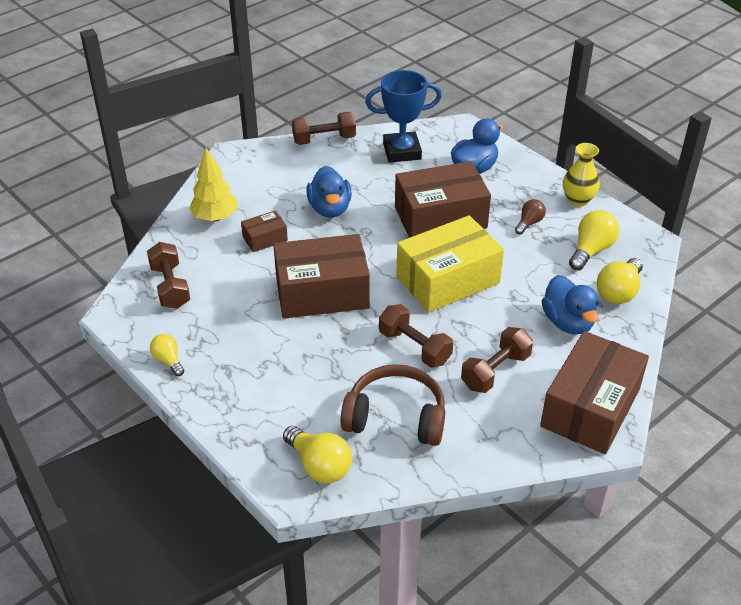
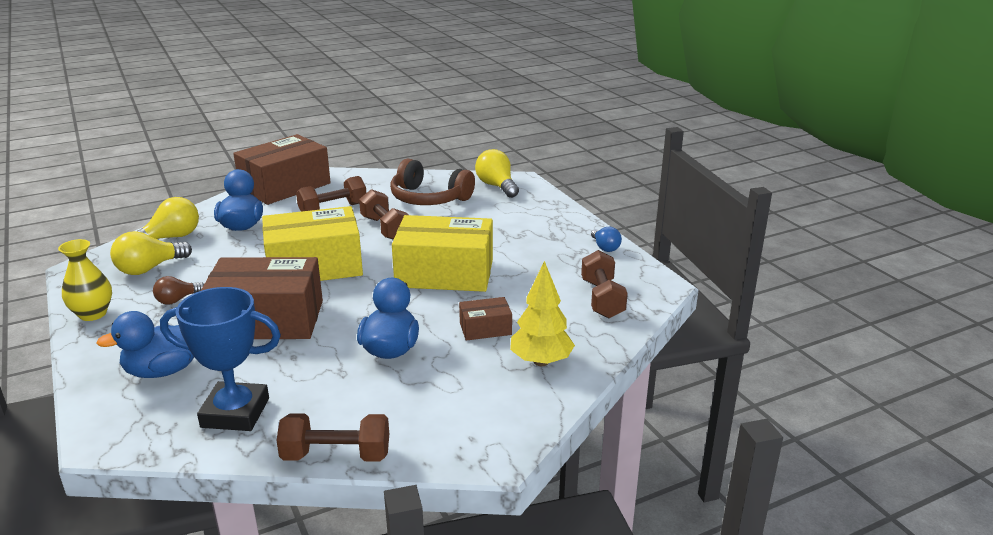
camera: 165 degrees left, 15 degrees down
yellow light bulb [150,334,184,376] -> blue light bulb [591,227,622,252]
brown box [273,234,370,319] -> yellow box [392,215,493,292]

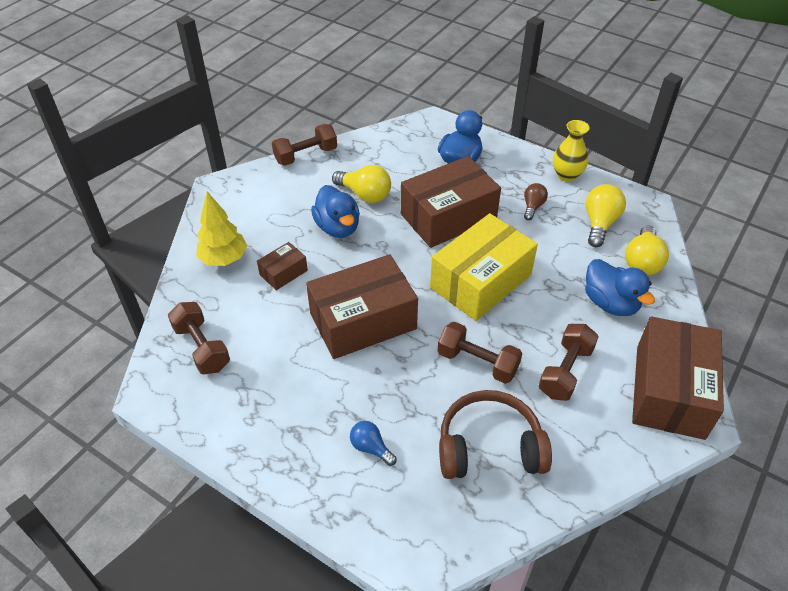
camera: 150 degrees right, 20 degrees up
blue trophy [160,287,281,431] -> none
yellow box [392,215,493,292] -> brown box [306,254,418,359]
yellow light bulb [475,149,519,198] -> yellow light bulb moved to [332,165,391,203]
blue light bulb [591,227,622,252] -> blue light bulb moved to [350,421,397,466]

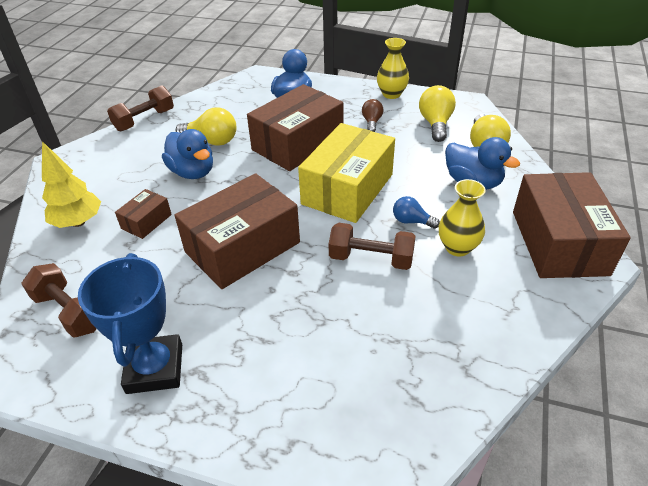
camera: 15 degrees left, 5 degrees down
blue light bulb [350,421,397,466] -> blue light bulb moved to [393,196,440,229]
brown headphones [439,390,552,479] -> none
brown dumbbell [539,324,599,401] -> yellow vase [439,179,486,257]
none -> blue trophy [78,253,182,394]

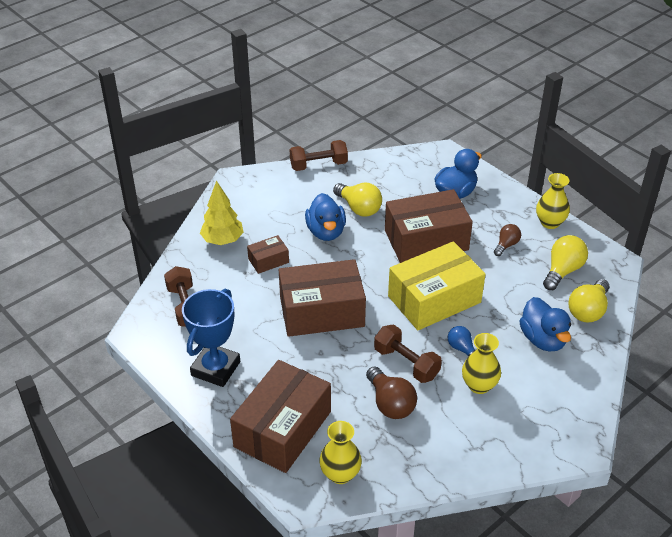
camera: 30 degrees right, 0 degrees up
brown box [513,172,631,278] -> brown box moved to [230,360,331,473]
none -> yellow vase [319,421,362,484]
none -> brown light bulb [366,366,417,419]

